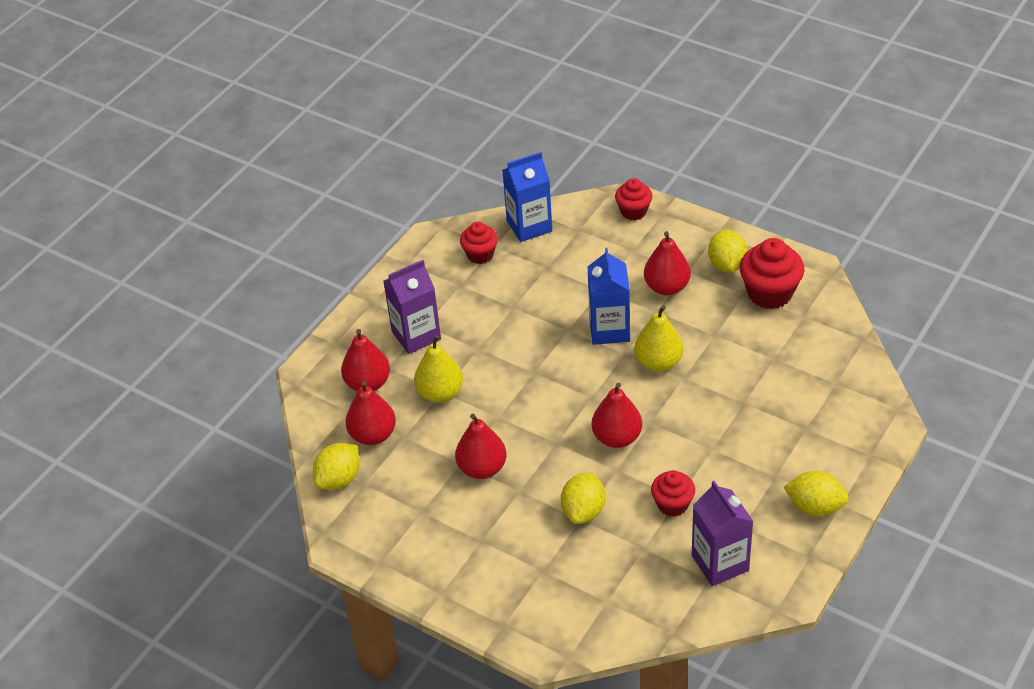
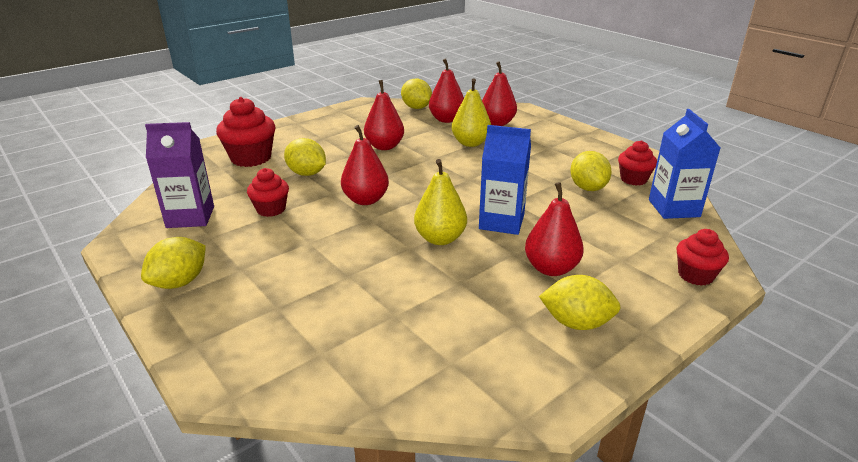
camera: 105 degrees right, 15 degrees down
purple carton [383,260,441,354] -> none
red cupcake [740,238,804,309] -> red cupcake moved to [216,97,275,167]
none -> yellow lemon [570,151,612,191]

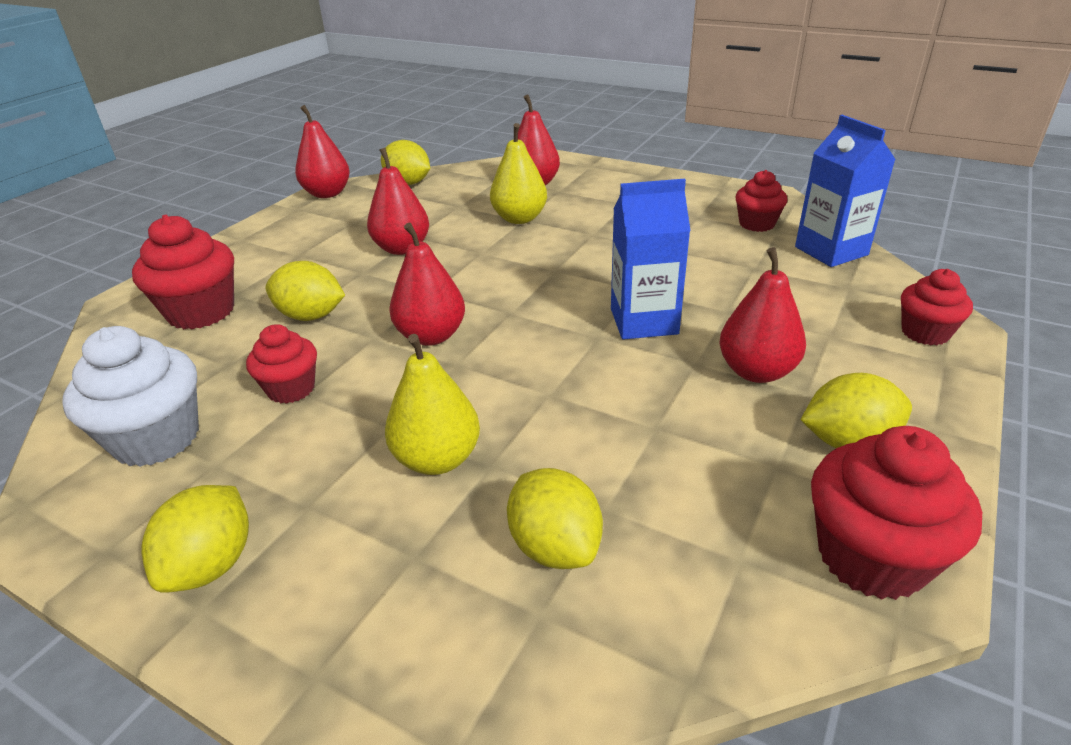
camera: 20 degrees left, 5 degrees up
purple carton [145,122,214,228] -> white cupcake [62,326,199,467]
yellow pear [414,159,467,245] -> yellow pear moved to [385,334,480,475]
red pear [429,58,464,123] -> red pear moved to [295,105,350,198]
yellow lemon [570,151,612,191] -> yellow lemon moved to [507,468,603,569]
none -> red cupcake [811,426,982,600]

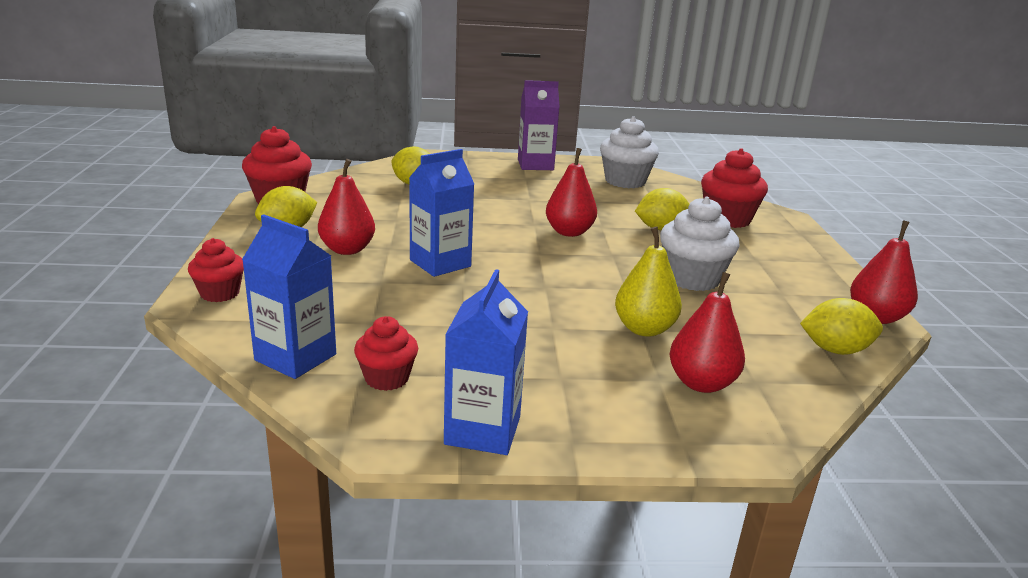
camera: 145 degrees right, 10 degrees down
yellow lemon [141,485,249,593] -> purple carton [518,80,560,170]
red cupcake [246,324,317,404] -> none
red pear [367,148,429,255] -> white cupcake [660,197,740,291]
yellow pear [385,334,480,475] -> none
none -> blue carton [444,269,528,455]

